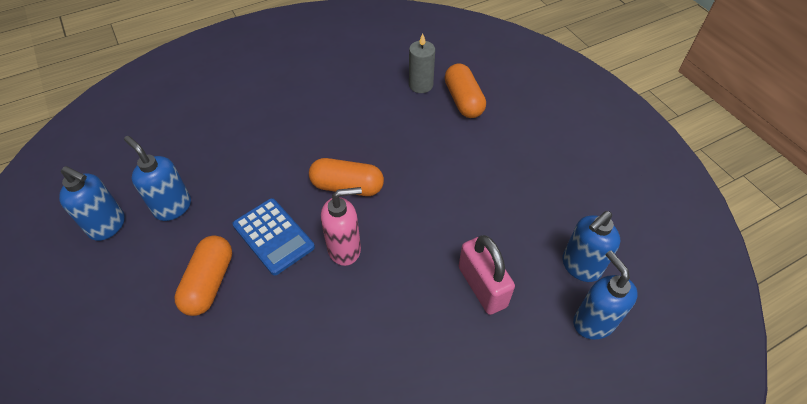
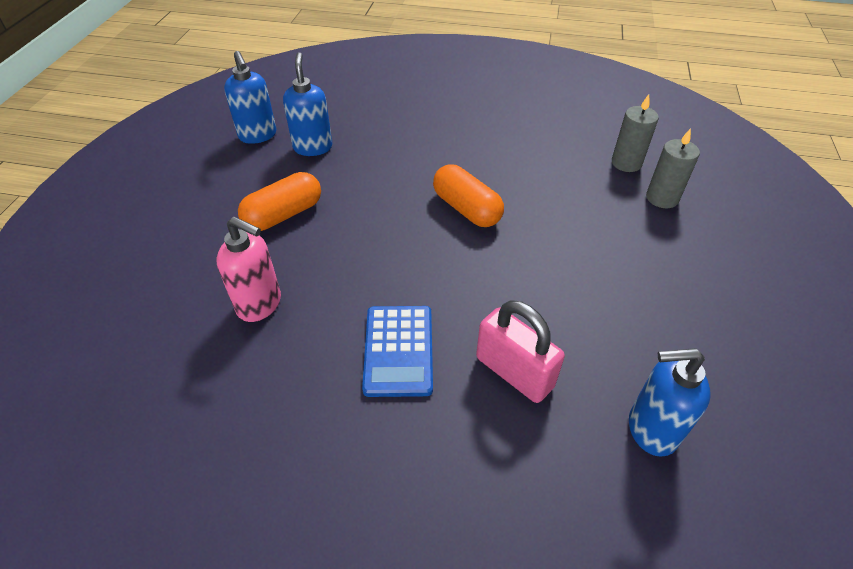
camera: 40 degrees right, 5 degrees down
blue calculator [233,198,315,275] -> blue calculator moved to [362,306,433,397]
pink soap dispenser [321,187,362,266] -> pink soap dispenser moved to [216,217,281,322]
orange capsule [445,63,486,118] -> grey candle [646,128,700,208]
pink padlock [459,235,515,315] -> pink padlock turned 60 degrees counterclockwise [476,300,565,403]
blue soap dispenser [573,250,638,340] -> none

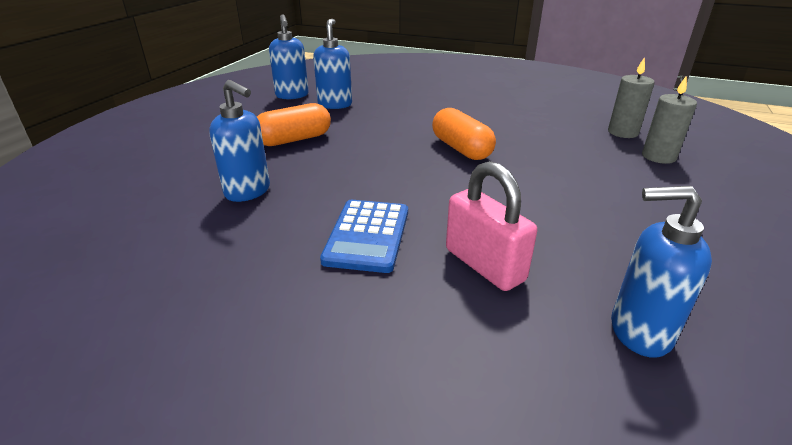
camera: 10 degrees right, 15 degrees down
pink soap dispenser [216,217,281,322] -> blue soap dispenser [209,80,270,202]

